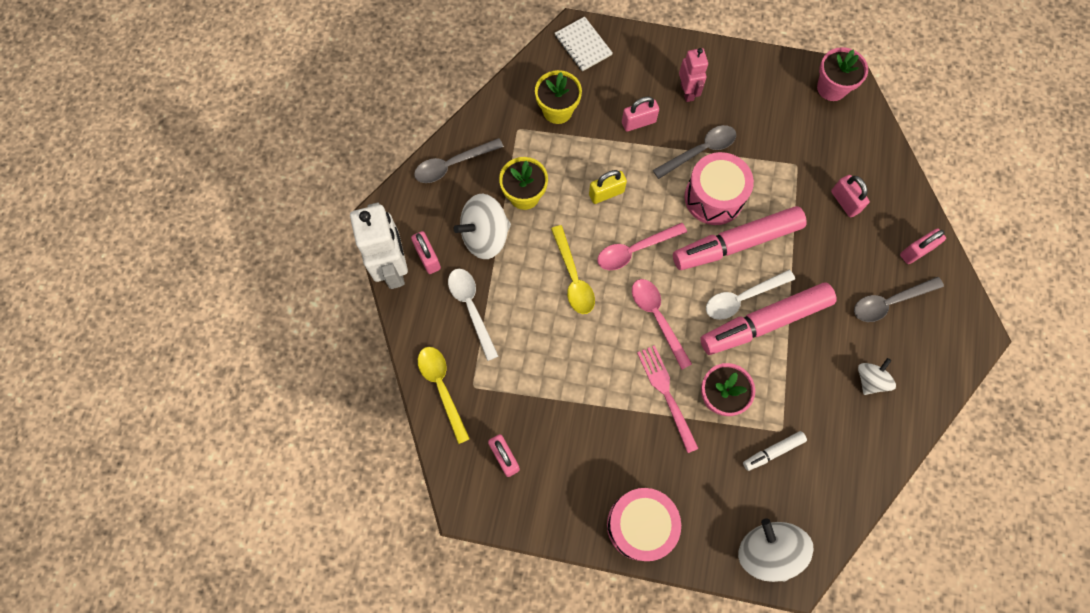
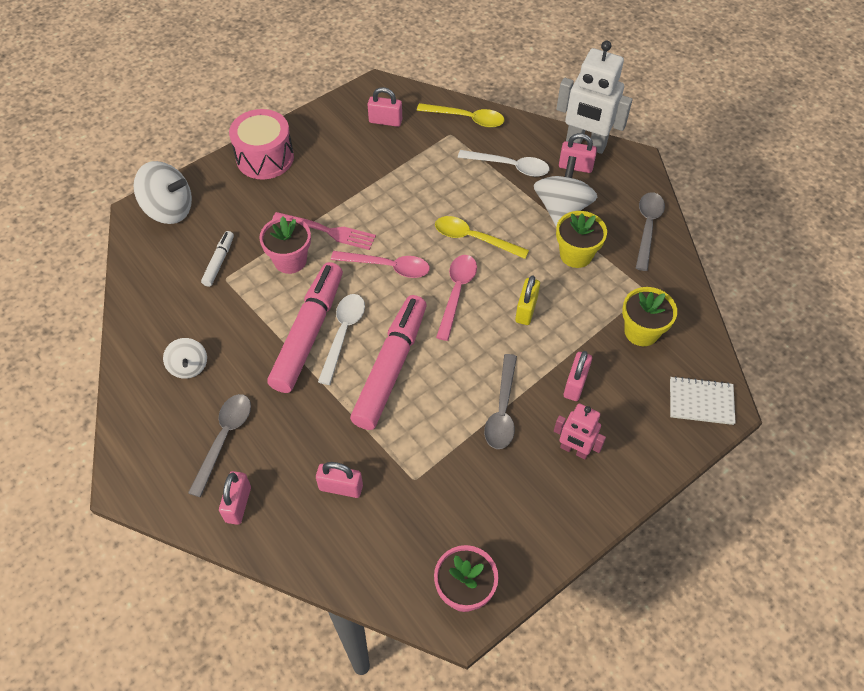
camera: 130 degrees right, 15 degrees down
pink drum [685,152,754,225] -> none

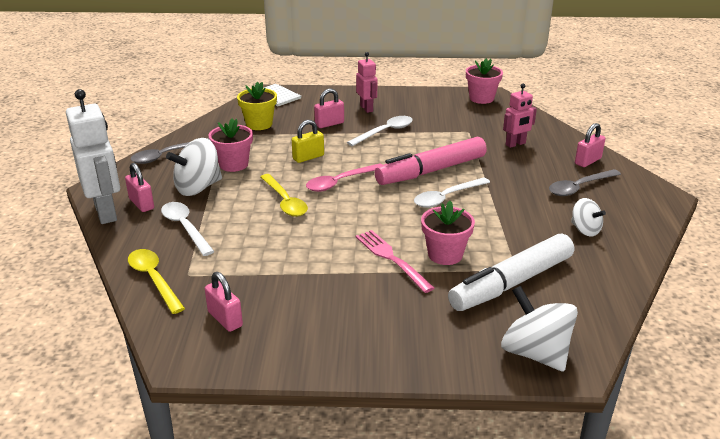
camera: 140 degrees left, 25 degrees down
white spinning top [163,338,207,379] -> white spinning top turned 120 degrees clockwise [571,198,606,237]
white marker [201,231,234,287] -> white marker [448,234,574,311], size x2.16
pink drum [229,109,294,179] -> none
pink marker [267,262,343,393] -> none
pink padlock [316,462,363,498] -> pink robot [503,84,537,148]
pink spoon [331,251,430,278] -> none
grey spoon [484,354,517,449] -> white spoon [347,116,413,146]
yellow flower pot [556,211,607,268] -> pink flower pot [208,118,253,172]

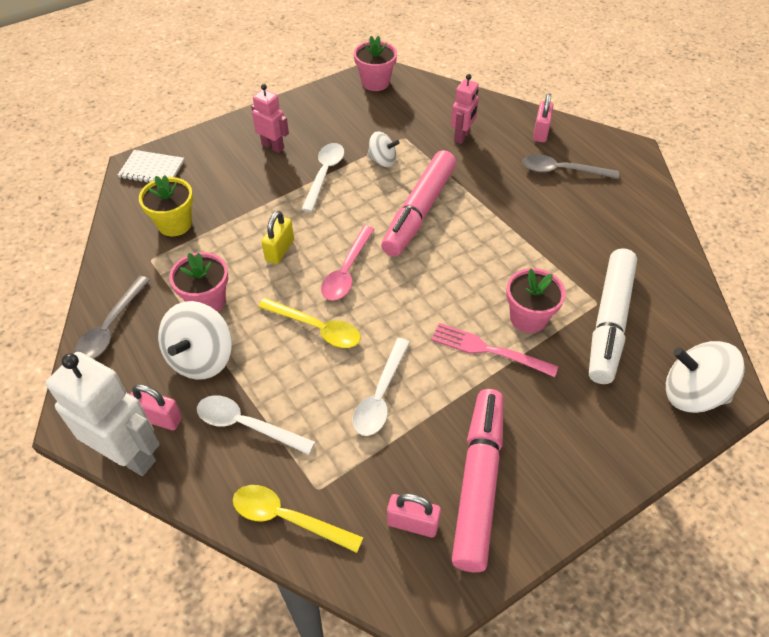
camera: 35 degrees left, 20 degrees up
pink padlock [314,89,344,128] -> none
white spoon [414,177,490,208] -> white spoon moved to [352,338,410,436]
grey spoon [549,169,621,196] -> grey spoon turned 75 degrees clockwise [522,154,619,179]
white spinning top [571,198,606,237] -> white spinning top moved to [367,131,400,167]
none -> pink marker [452,389,504,572]

